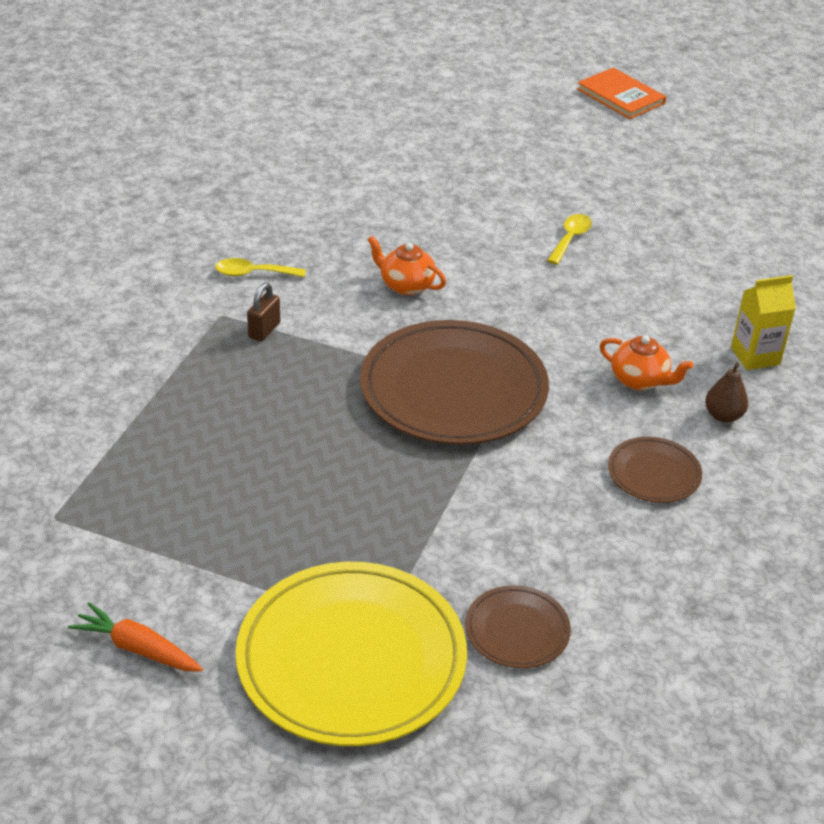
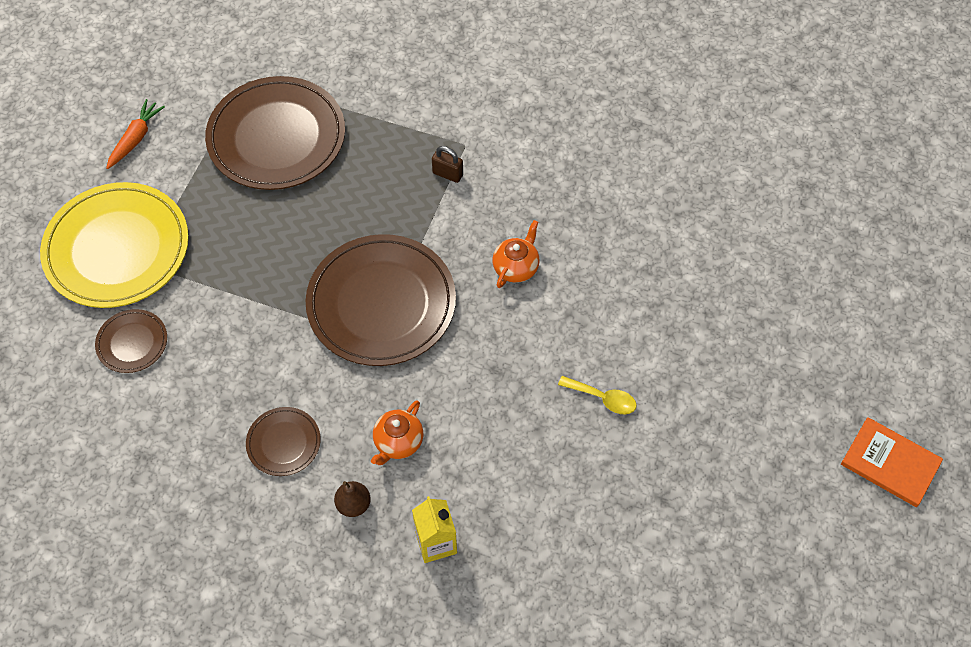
camera: 90 degrees right, 20 degrees up
yellow spoon [215,258,306,277] -> none
orange book [577,68,666,119] -> orange book turned 75 degrees clockwise [841,417,943,507]
none -> brown plate [205,76,345,190]

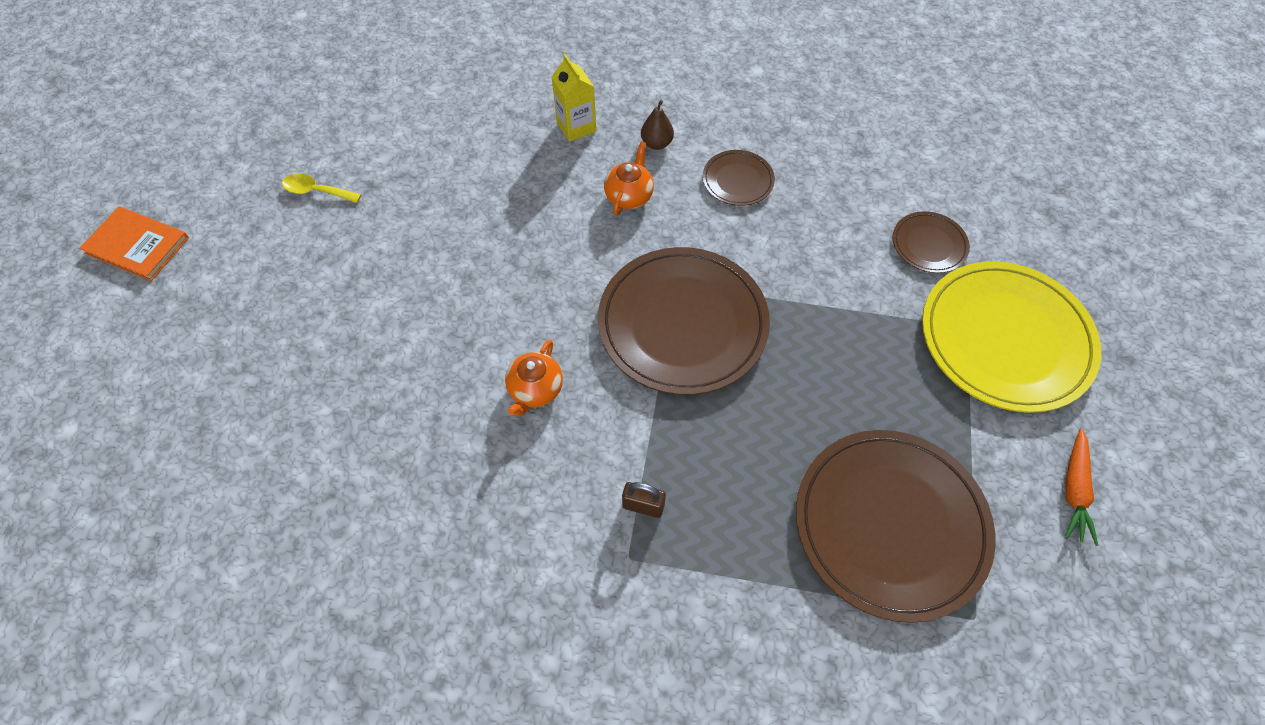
camera: 170 degrees right, 0 degrees up
yellow spoon [558,376,637,414] -> yellow spoon moved to [282,173,361,203]

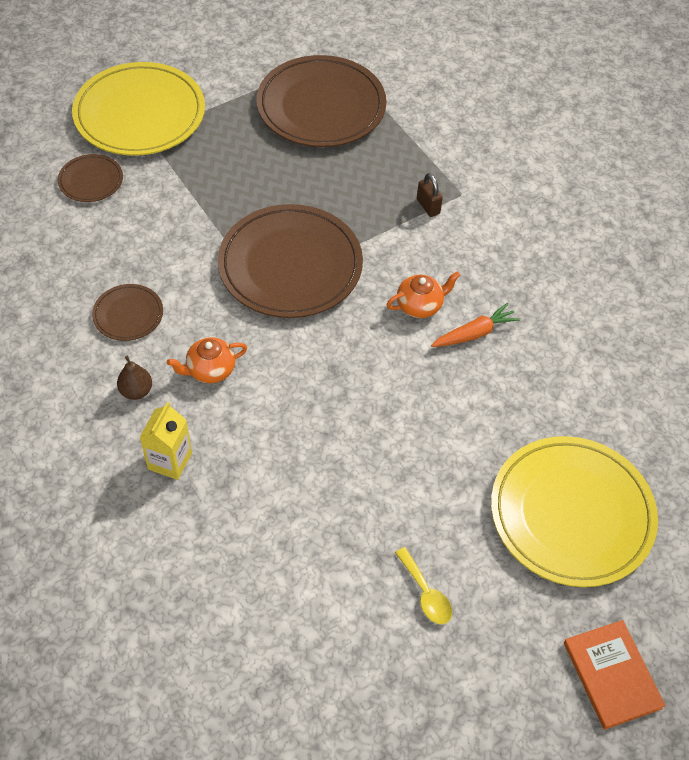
camera: 135 degrees left, 5 degrees down
orange carrot [1065,428,1098,546] -> orange carrot moved to [431,303,520,347]
none -> yellow plate [491,436,658,587]

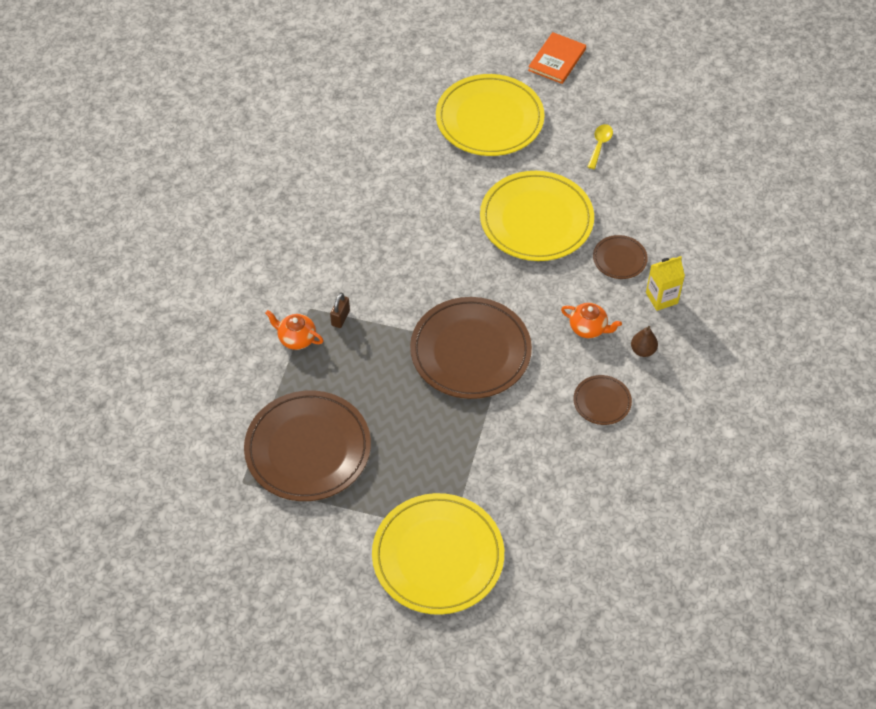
camera: 130 degrees left, 0 degrees up
brown plate [58,154,123,202] -> brown plate moved to [593,235,648,279]
orange teapot [386,272,460,318] -> orange teapot moved to [265,310,323,350]
orange carrot [431,303,520,347] -> none
none -> yellow plate [480,171,594,261]

